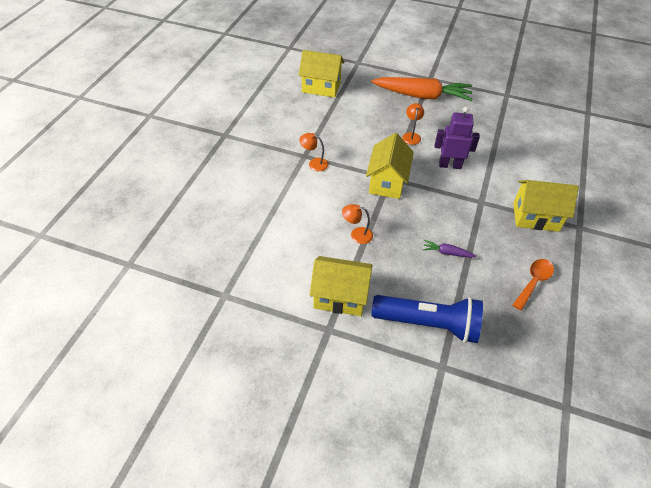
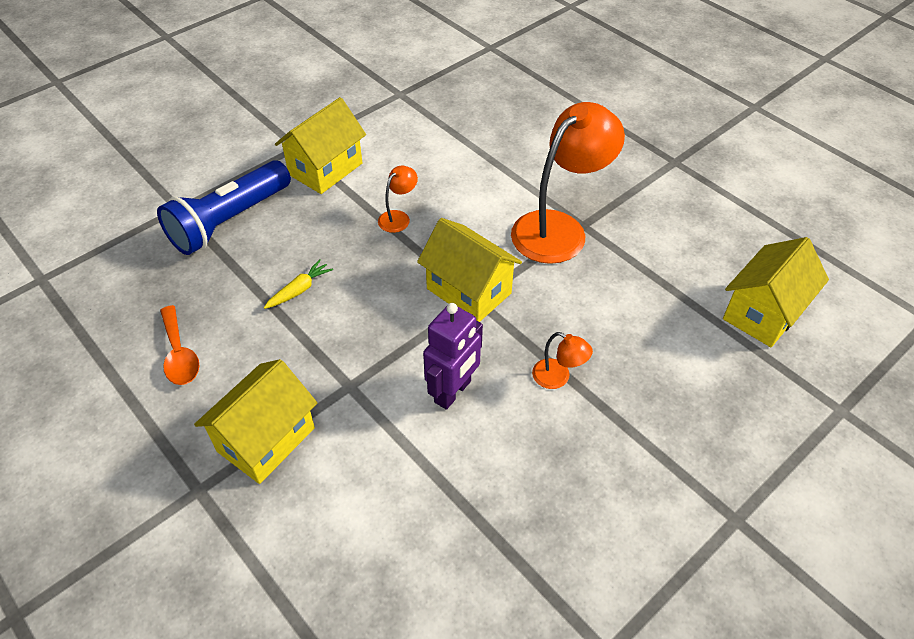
camera: 120 degrees right, 0 degrees up
orange lamp [299,133,329,171] -> orange lamp [511,102,625,264], size x2.30
orange carrot [371,77,473,101] -> none
purple carrot [423,240,477,258] -> yellow carrot [264,259,333,309]

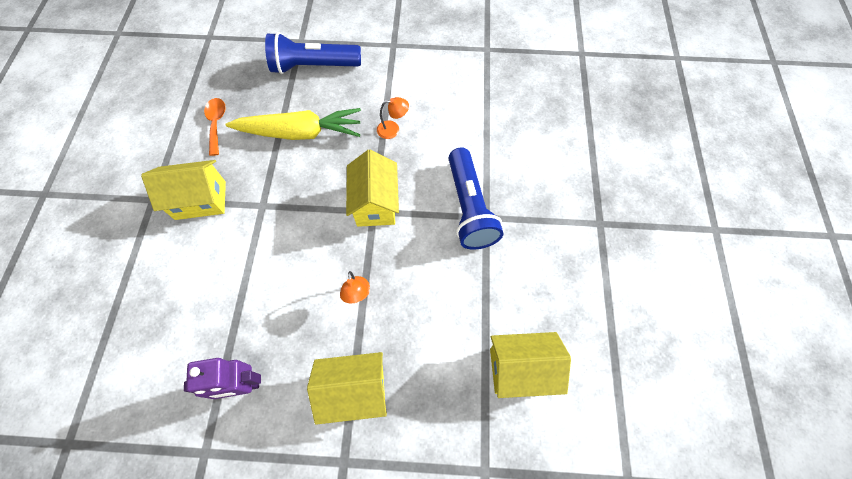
camera: 45 degrees right, 15 degrees up
orange spoon [160,305,199,385] -> orange spoon turned 150 degrees clockwise [204,98,226,156]
yellow carrot [264,259,333,309] -> yellow carrot [225,108,361,140], size x2.48
yellow house [275,97,366,194] -> yellow house moved to [307,352,387,425]
purple robot [423,303,483,410] -> purple robot moved to [184,358,261,399]
orange lamp [511,102,625,264] -> blue flashlight [448,147,503,250]

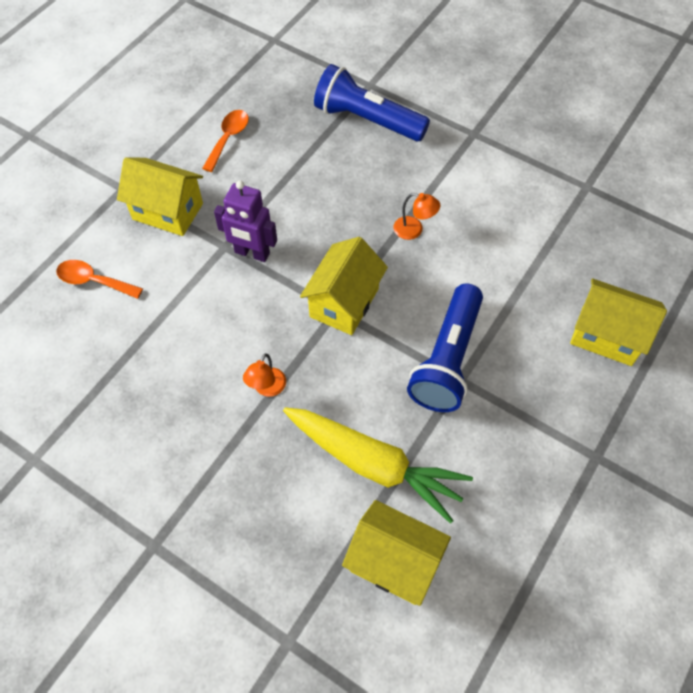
camera: 30 degrees right, 5 degrees down
purple robot [184,358,261,399] -> purple robot moved to [214,180,277,262]
yellow carrot [225,108,361,140] -> yellow carrot moved to [283,407,473,524]
yellow house [307,352,387,425] -> yellow house moved to [570,278,667,366]
none -> orange spoon [56,260,143,299]

